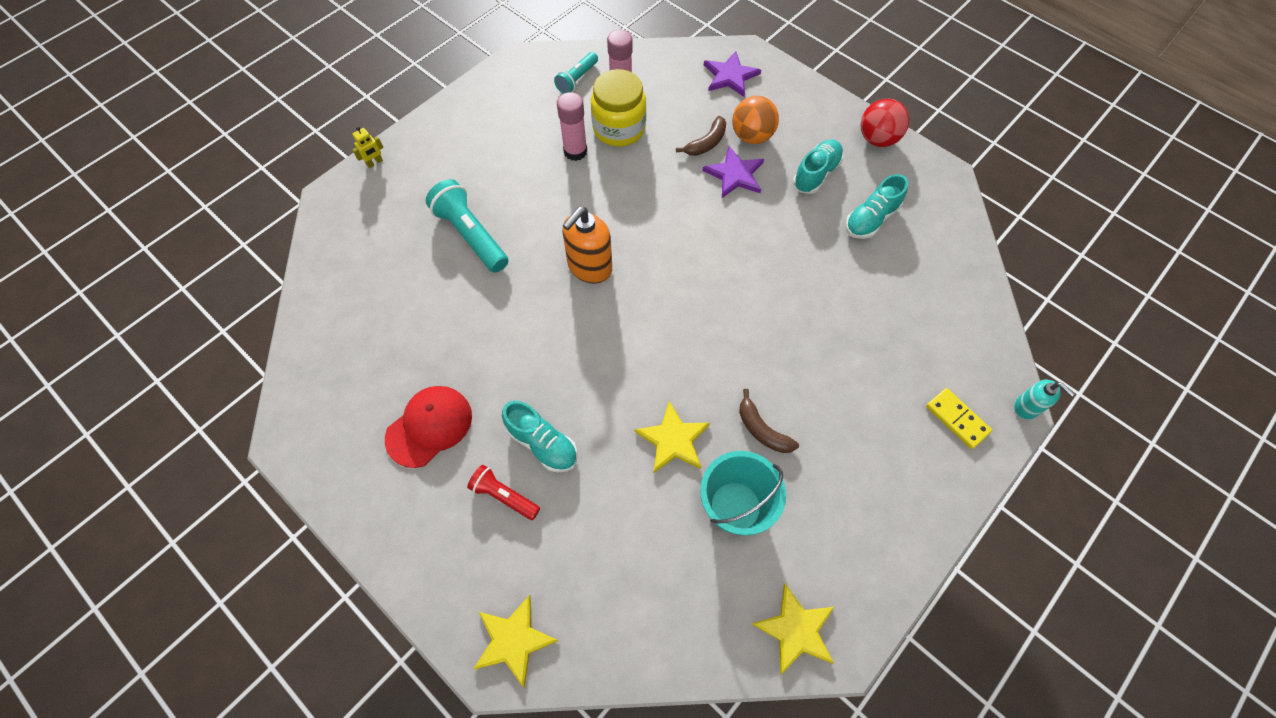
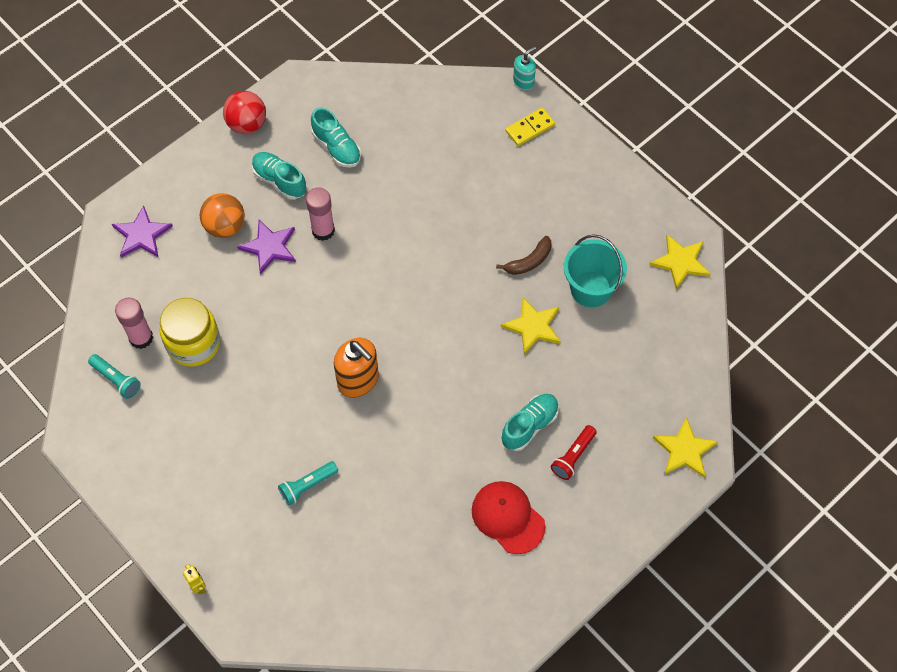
camera: 85 degrees left, 0 degrees up
turquoise flashlight [426,179,508,273] -> turquoise flashlight [278,461,338,505], size x0.60
pink glue stick [557,92,587,161] -> pink glue stick moved to [306,187,335,241]
brown banana [676,116,726,156] -> none

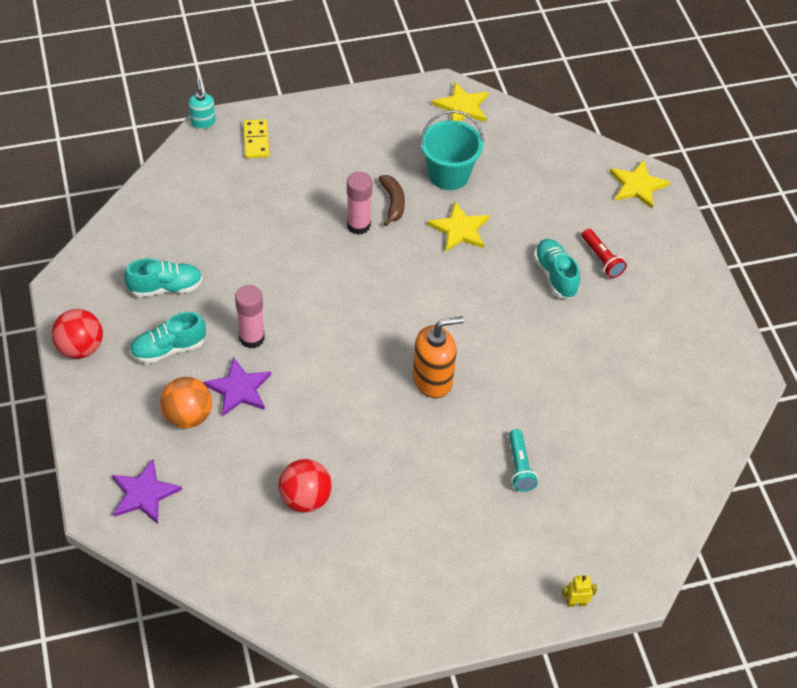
camera: 65 degrees left, 10 degrees down
turquoise flashlight [88,354,141,399] -> none
pink glue stick [115,298,153,349] -> pink glue stick moved to [347,172,373,235]
yellow jar [159,298,220,367] -> red ball [278,459,332,513]
red cap [472,481,545,554] -> none

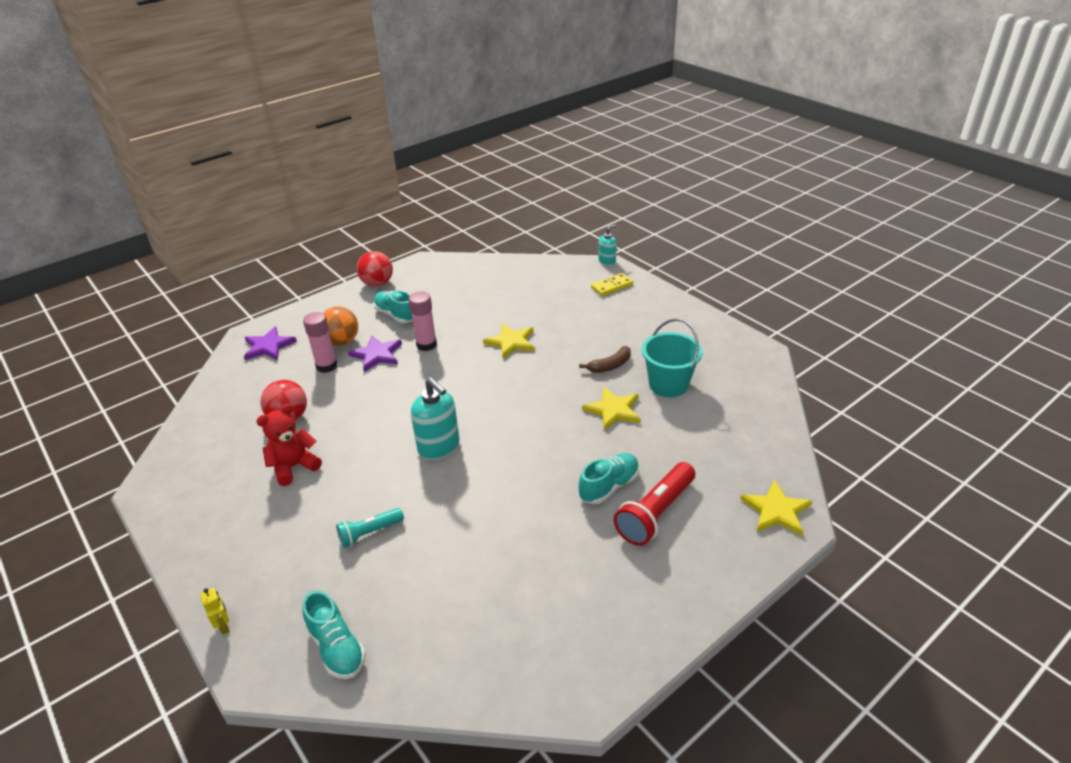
camera: 70 degrees right, 15 degrees down
turquoise shoe [124,258,203,297] -> turquoise shoe moved to [302,590,366,679]
pink glue stick [347,172,373,235] -> pink glue stick moved to [303,312,337,373]
orange soap dispenser [413,316,464,398] -> turquoise soap dispenser [411,377,459,460]
yellow star [432,82,489,122] -> yellow star moved to [483,323,535,359]
red flashlight [582,229,627,278] -> red flashlight [614,462,695,546], size x1.67
none -> red teddy bear [256,403,322,486]

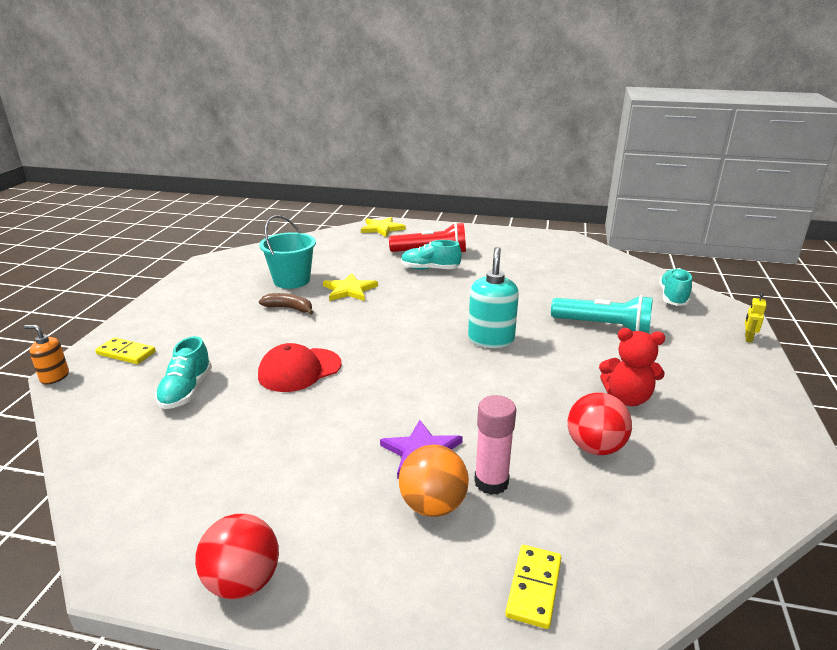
camera: 130 degrees left, 10 degrees down
purple star [244,326,297,360] -> yellow domino [505,545,562,629]
turquoise flashlight [336,508,404,548] -> turquoise flashlight [551,295,653,334], size x1.67
turquoise shoe [373,290,413,323] -> turquoise shoe moved to [155,336,212,409]
pink glue stick [408,291,437,351] -> none
yellow star [483,323,535,359] -> red cap [258,343,342,392]
turquoise soap dispenser [599,224,617,266] -> orange soap dispenser [24,325,69,385]

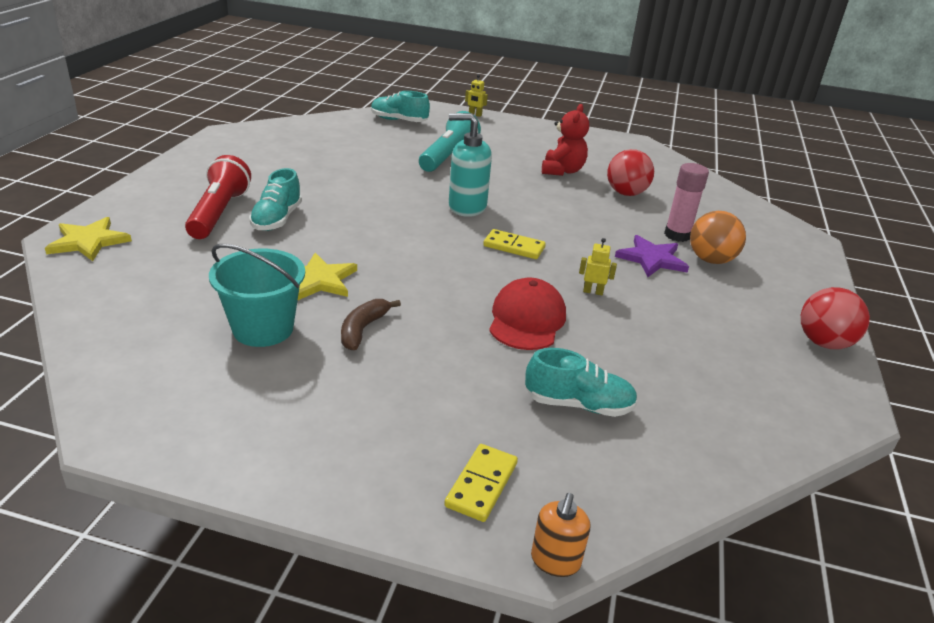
camera: 90 degrees left, 5 degrees up
red cap [258,343,342,392] -> red cap turned 135 degrees counterclockwise [489,278,566,350]
yellow domino [505,545,562,629] -> yellow domino moved to [483,229,546,259]
none -> yellow robot [579,238,617,295]

